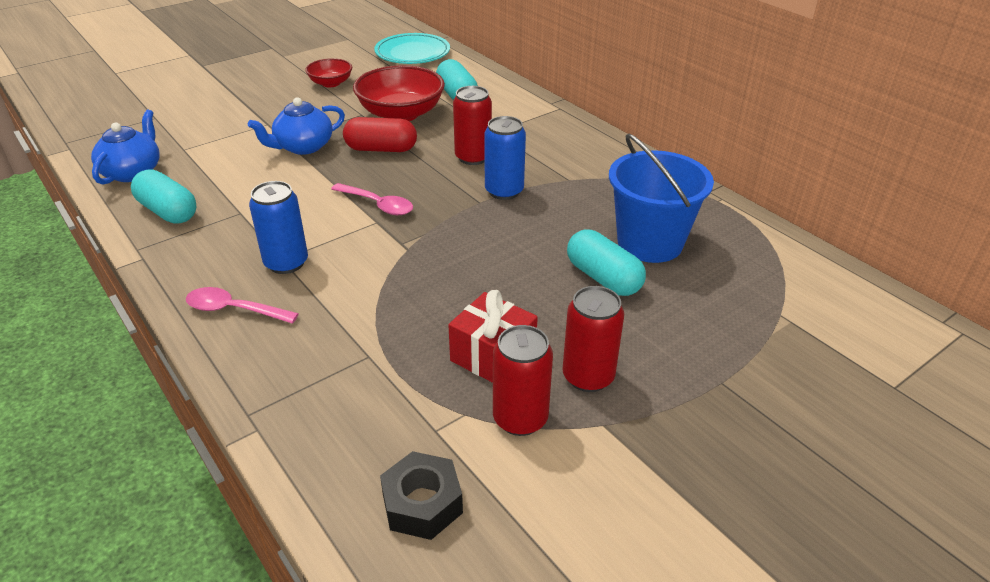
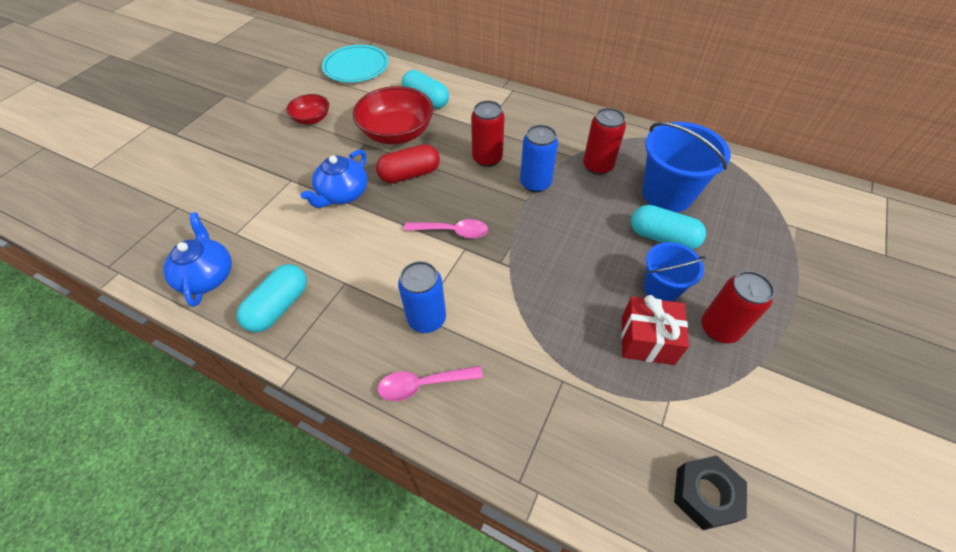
camera: 25 degrees left, 15 degrees up
turquoise capsule [131,169,197,224] -> turquoise capsule turned 75 degrees counterclockwise [237,264,307,332]
red can [493,325,553,436] -> red can moved to [583,108,626,175]
none -> blue bucket [644,242,706,302]

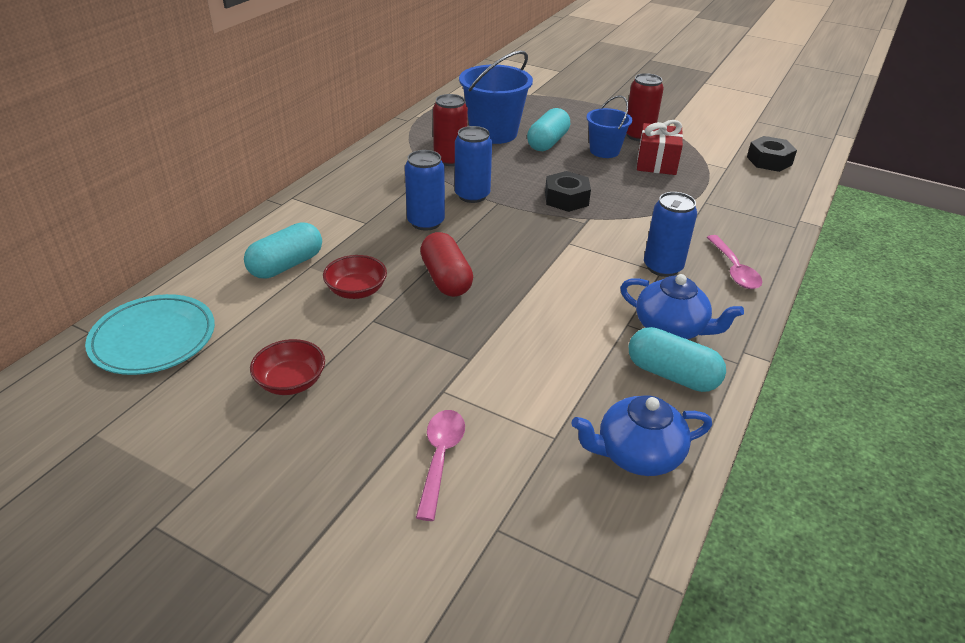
camera: 90 degrees left, 15 degrees down
blue teapot [301,149,367,208] -> blue teapot moved to [620,274,744,339]
red bowl [353,86,433,144] -> red bowl [323,255,387,299], size x0.55
pink spoon [404,219,488,239] -> pink spoon moved to [416,410,465,521]
red can [471,100,505,167] -> blue can [405,150,445,231]
none -> black nut [545,171,591,212]

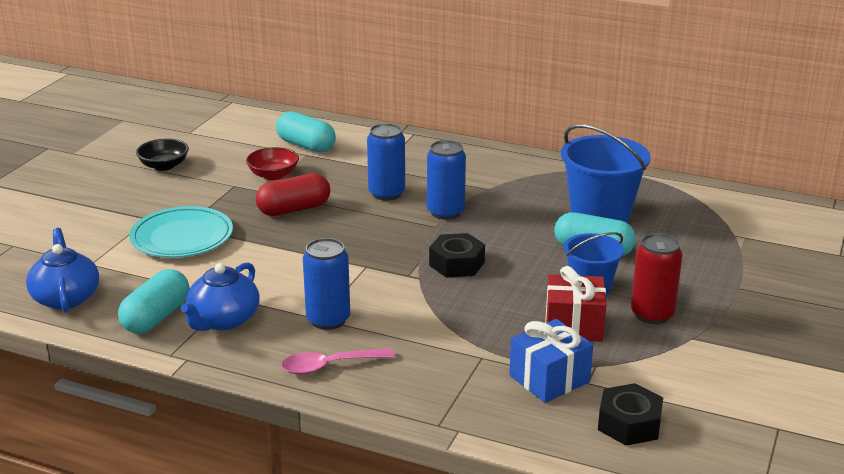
camera: 85 degrees right, 10 degrees down
turquoise plate [85,294,215,375] -> turquoise plate moved to [129,206,233,258]
red bowl [250,339,325,395] -> black bowl [136,138,189,171]
pink spoon [416,410,465,521] -> none
red can [433,94,468,166] -> none
none -> blue gift [509,319,593,403]

